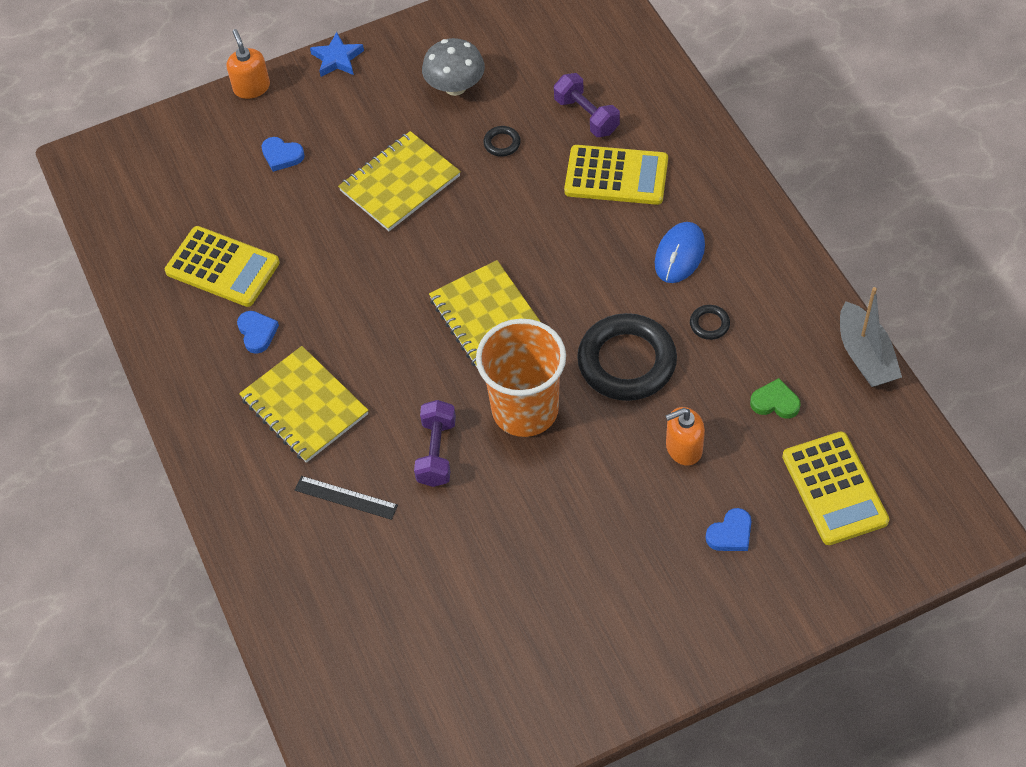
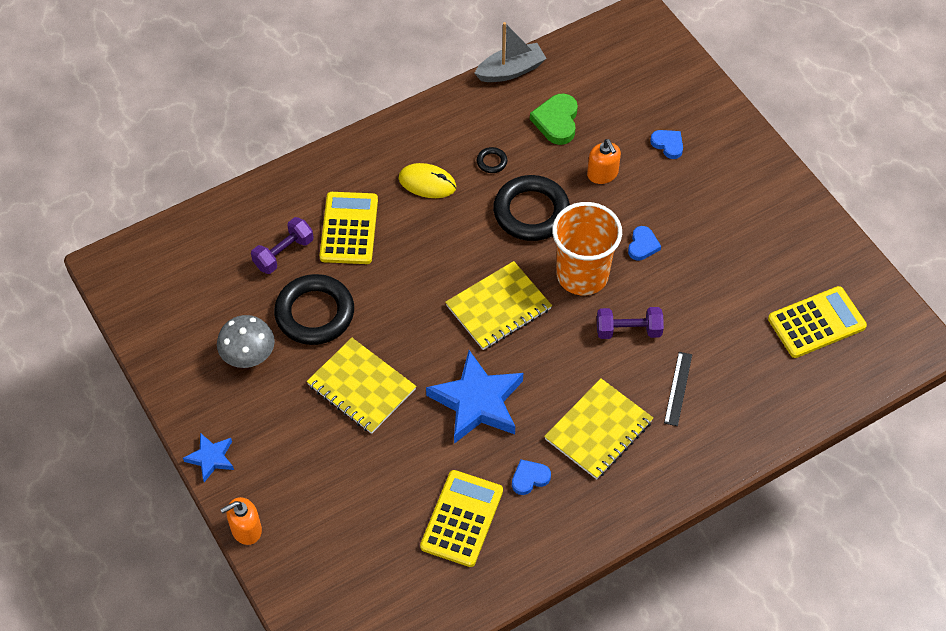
camera: 100 degrees left, 0 degrees up
blue heart [261,137,305,172] -> blue heart moved to [628,226,661,261]
black ring [483,126,521,157] -> black ring [274,274,354,345], size x2.44
blue mouse [655,222,705,283] -> yellow mouse [398,163,456,198]
green heart [750,378,801,419] -> green heart [530,93,578,145], size x1.57
yellow calculator [782,432,889,545] -> yellow calculator moved to [768,286,867,358]
none -> blue star [426,350,523,444]

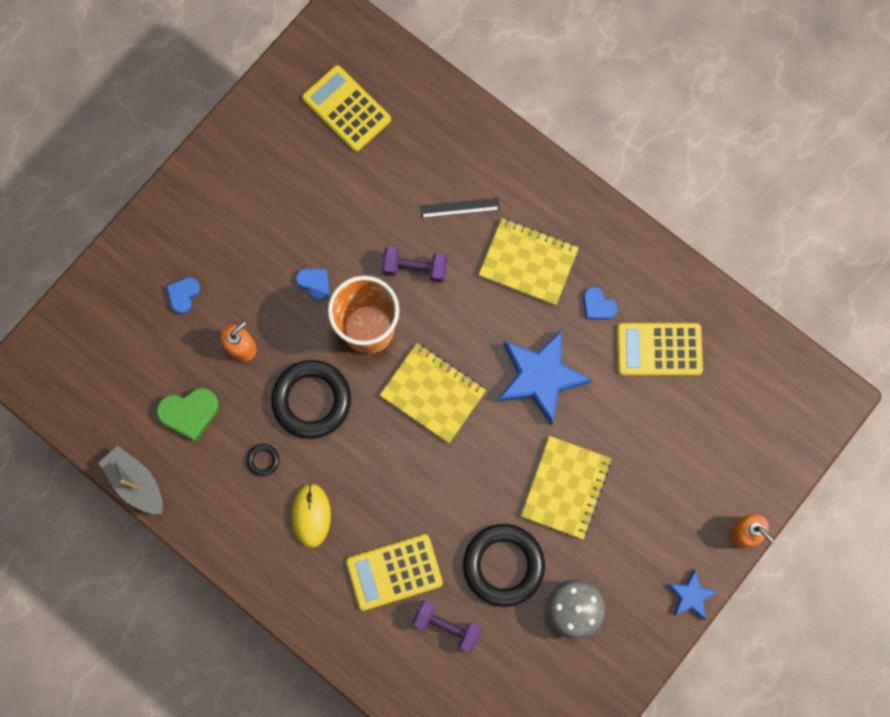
camera: 110 degrees left, 20 degrees up
purple dumbbell [597,307,664,339] -> purple dumbbell turned 60 degrees counterclockwise [382,246,447,283]
blue heart [628,226,661,261] -> blue heart turned 45 degrees clockwise [295,268,330,301]

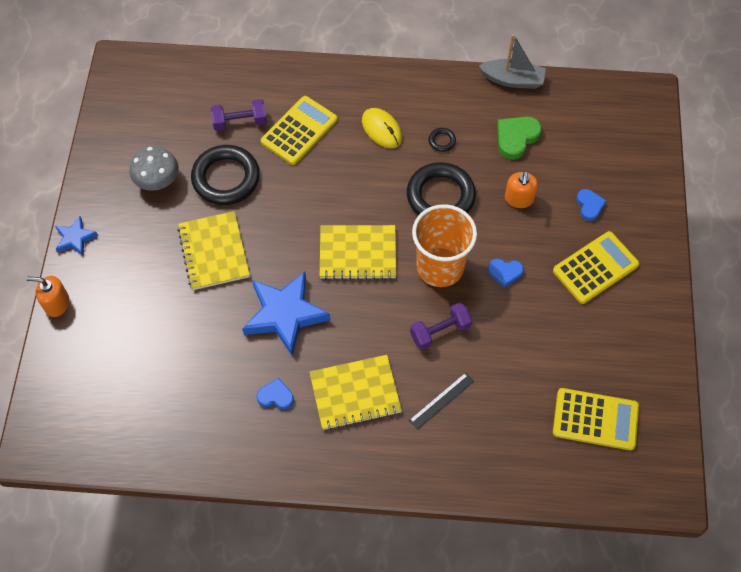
camera: 145 degrees right, 15 degrees down
yellow calculator [616,323,703,376] -> yellow calculator moved to [553,231,639,304]

